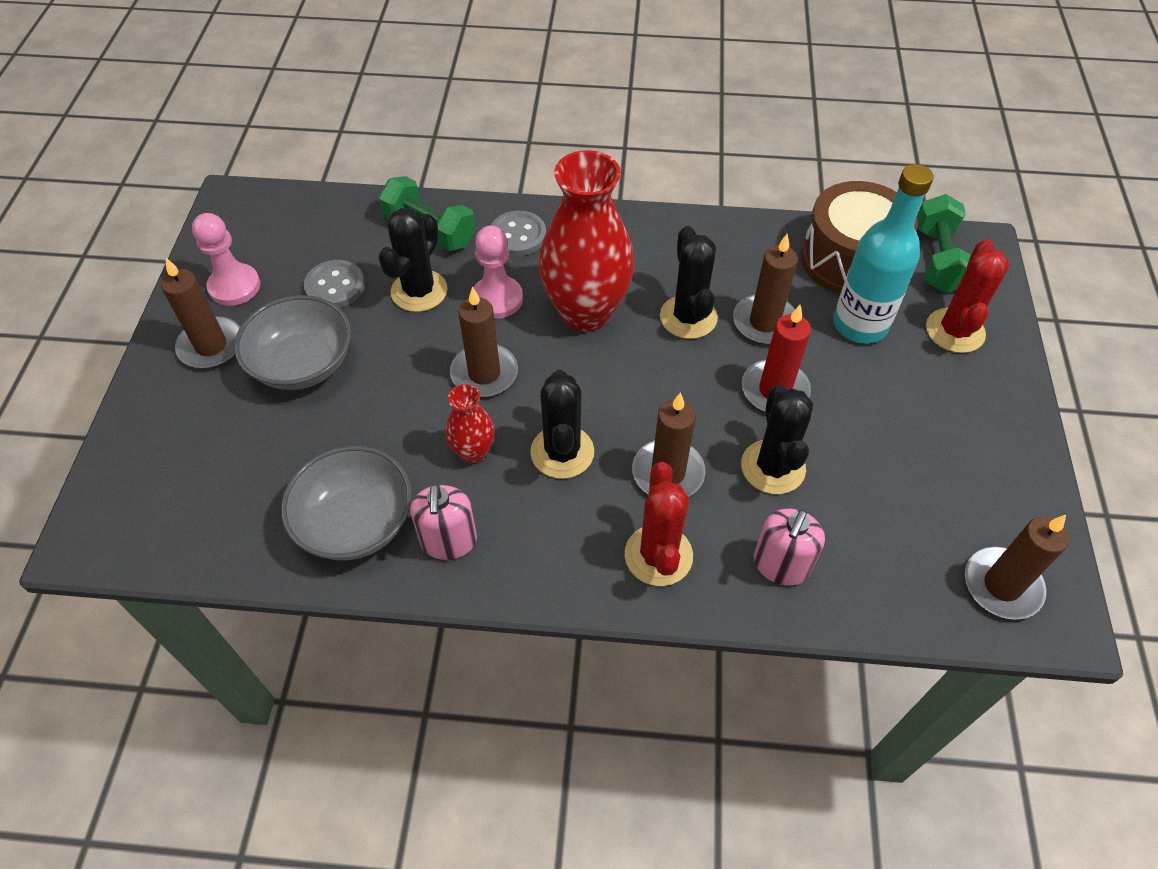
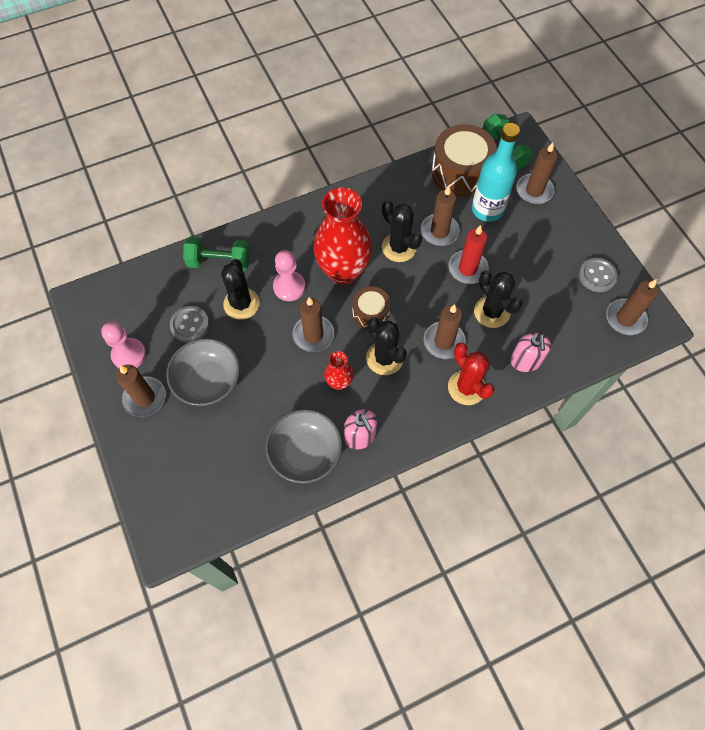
camera: 30 degrees left, 10 degrees up
grey button [491,211,546,256] -> grey button moved to [579,258,618,292]
red cactus [926,239,1009,353] -> brown candle [516,142,558,204]
none -> brown drum [352,286,391,330]

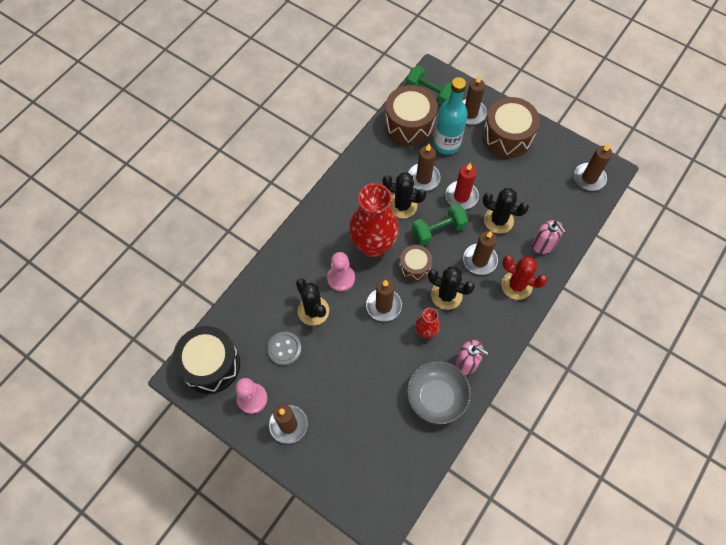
camera: 30 degrees left, 0 degrees up
grey bowl [166,338,240,406] -> none
green dumbbell [183,237,250,272] -> green dumbbell moved to [412,204,468,246]
grey button [579,258,618,292] -> none
none -> black drum [173,326,240,394]
none -> brown drum [482,97,540,158]

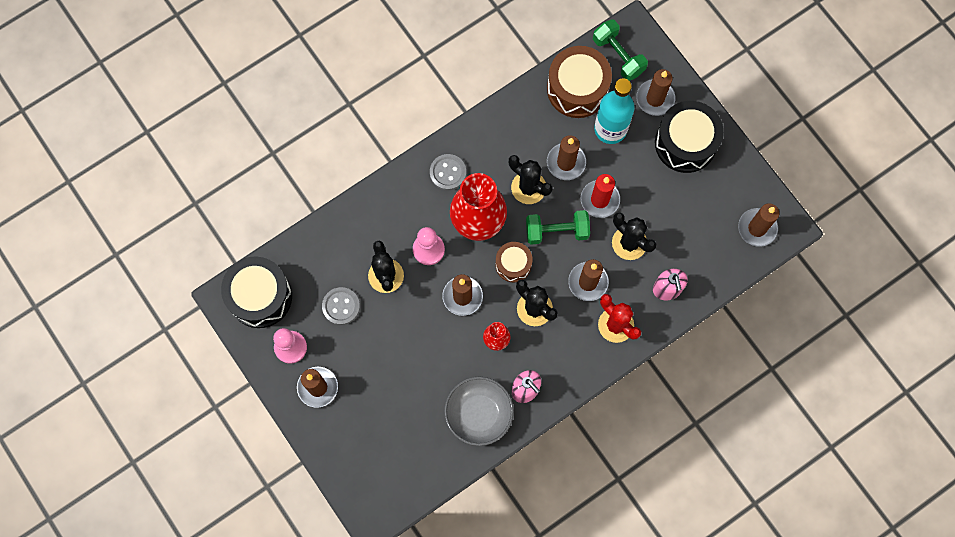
camera: 20 degrees right, 10 degrees up
brown drum [482,97,540,158] -> black drum [655,101,724,173]
none -> grey button [430,154,466,190]

